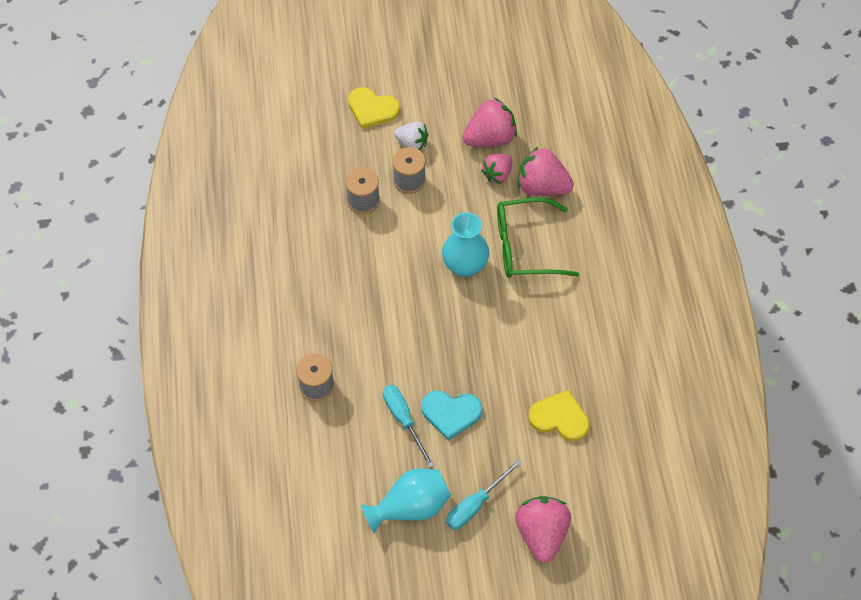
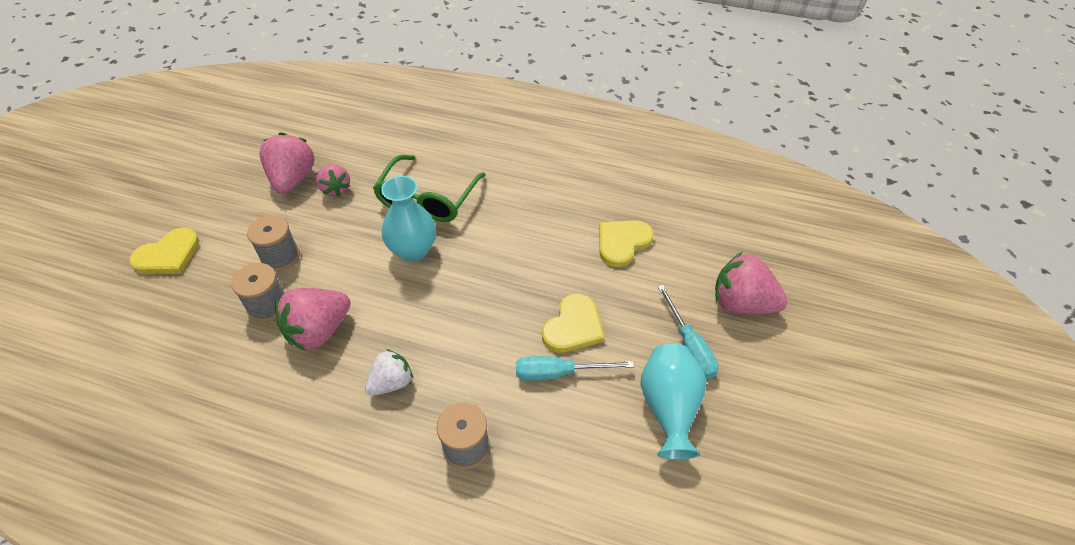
camera: 65 degrees left, 10 degrees down
white strawberry [394,122,429,150] -> white strawberry moved to [365,349,413,395]
turquoise heart [421,390,482,440] -> yellow heart [542,294,604,353]
pink strawberry [518,146,574,196] -> pink strawberry moved to [275,288,351,351]

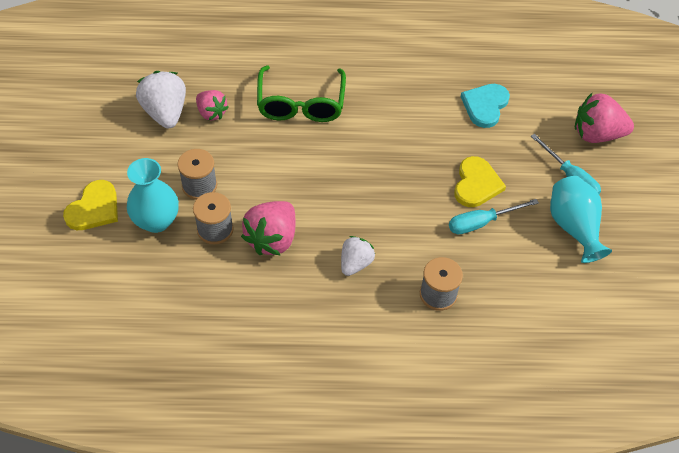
camera: 20 degrees left, 5 degrees up
pink strawberry [259,132,315,194] -> white strawberry [136,71,186,128]
turquoise vase [381,176,436,262] -> turquoise vase moved to [127,158,179,233]
yellow heart [599,220,654,267] -> turquoise heart [461,84,510,128]

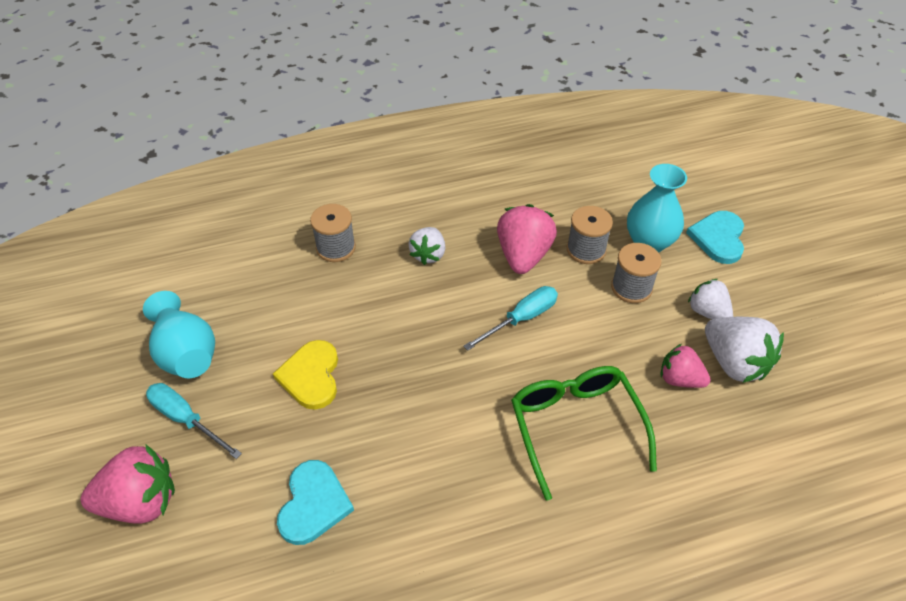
camera: 165 degrees right, 5 degrees down
yellow heart [63,180,118,230] -> turquoise heart [686,211,744,264]
turquoise screwdriver [449,199,539,234] -> turquoise screwdriver moved to [463,286,558,351]
none -> white strawberry [688,279,733,319]

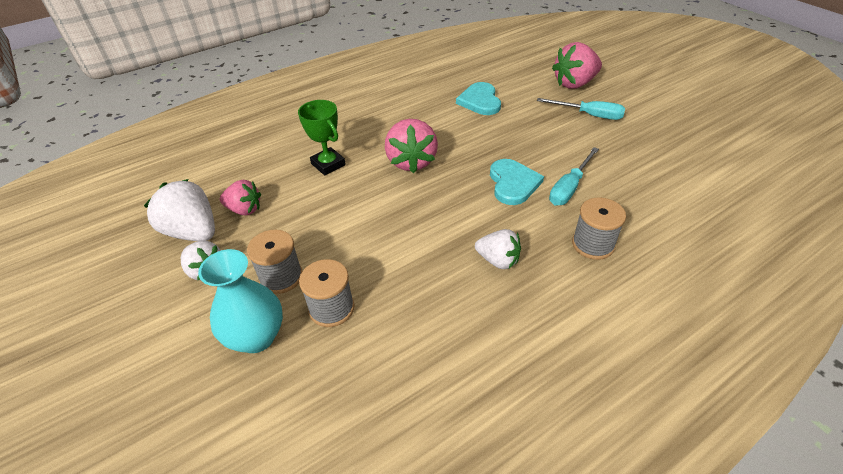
camera: 165 degrees right, 5 degrees down
turquoise vase [143,291,215,378] -> none
yellow heart [273,340,338,410] -> none
white strawberry [409,227,445,265] -> white strawberry turned 120 degrees clockwise [475,229,521,269]
turquoise screwdriver [463,286,558,351] -> turquoise screwdriver moved to [549,147,599,205]
pink strawberry [497,204,557,274] -> pink strawberry moved to [385,119,438,173]
green glasses [511,366,657,501] -> green trophy [298,100,346,175]
turquoise heart [686,211,744,264] -> turquoise heart moved to [490,159,544,205]

